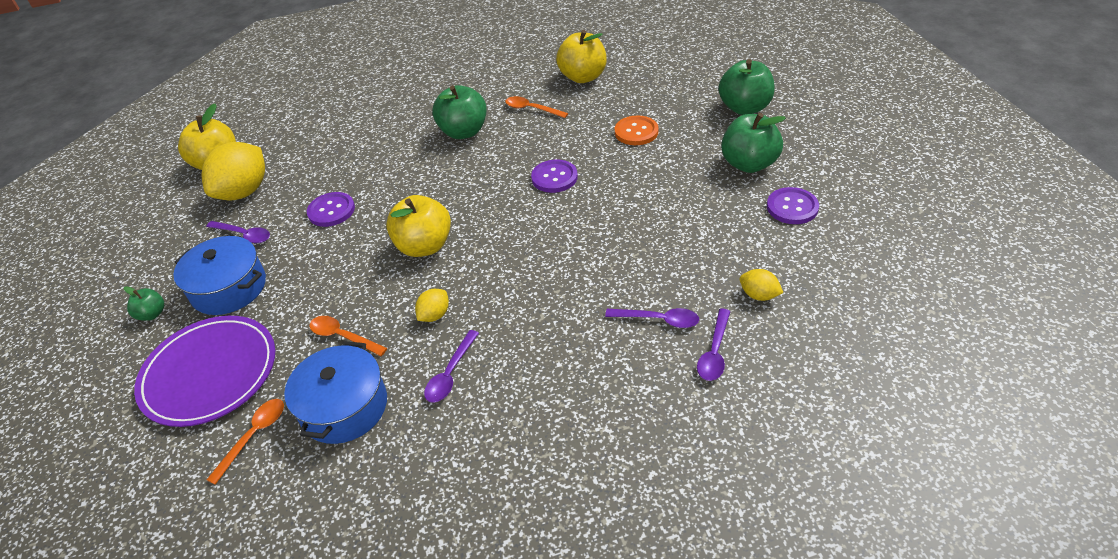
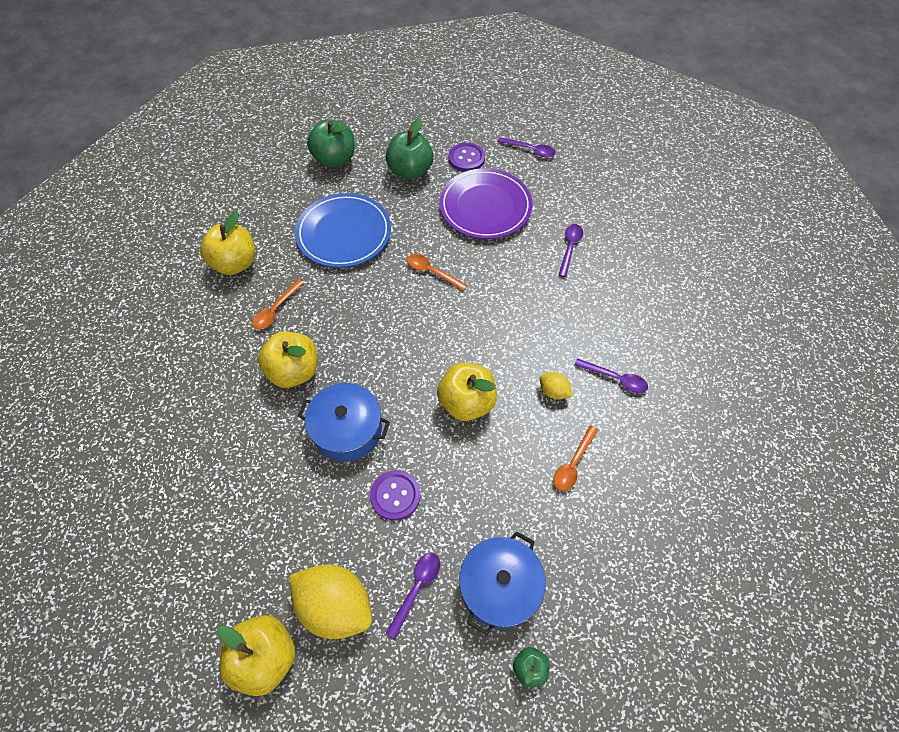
camera: 90 degrees left, 15 degrees up
purple plate [134,316,275,427] -> purple plate moved to [439,168,533,239]
orange spoon [207,399,284,485] -> orange spoon moved to [407,254,467,291]
blue pot [284,341,387,444] -> blue pot moved to [298,383,390,462]
green apple [432,85,487,139] -> yellow apple [258,331,317,388]
purple button [531,160,578,193] -> none
orange button [615,116,659,145] -> blue plate [295,193,391,268]
purple spoon [697,309,731,381] -> purple spoon moved to [497,137,556,157]
yellow lemon [739,269,784,301] -> none

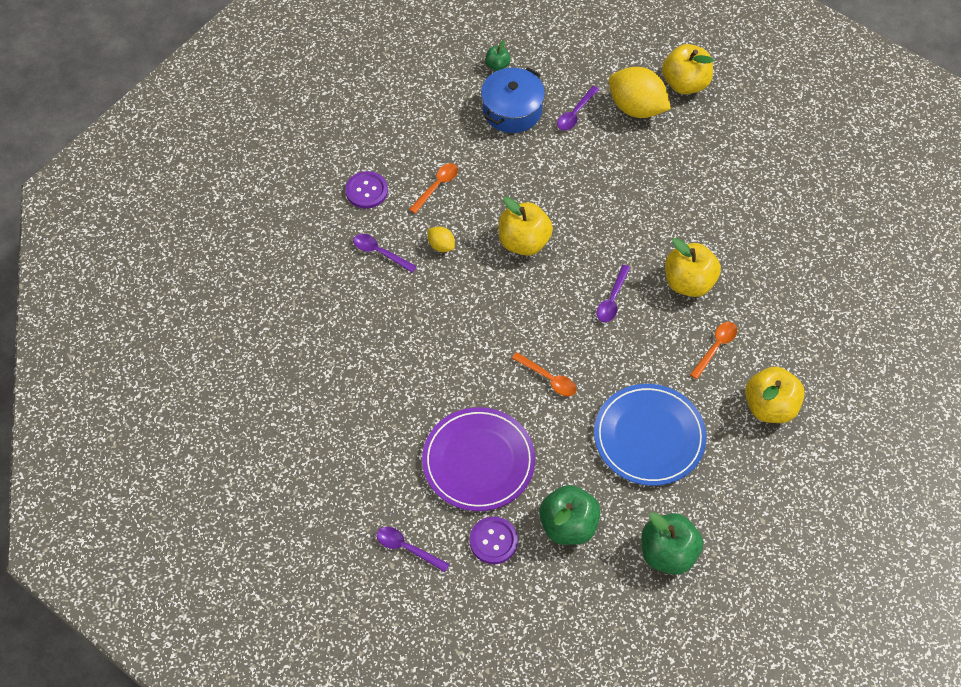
camera: 175 degrees left, 0 degrees up
blue pot [298,383,390,462] -> none
purple button [370,470,420,520] -> purple button moved to [345,171,388,209]
purple spoon [559,224,583,277] -> purple spoon moved to [597,265,630,322]

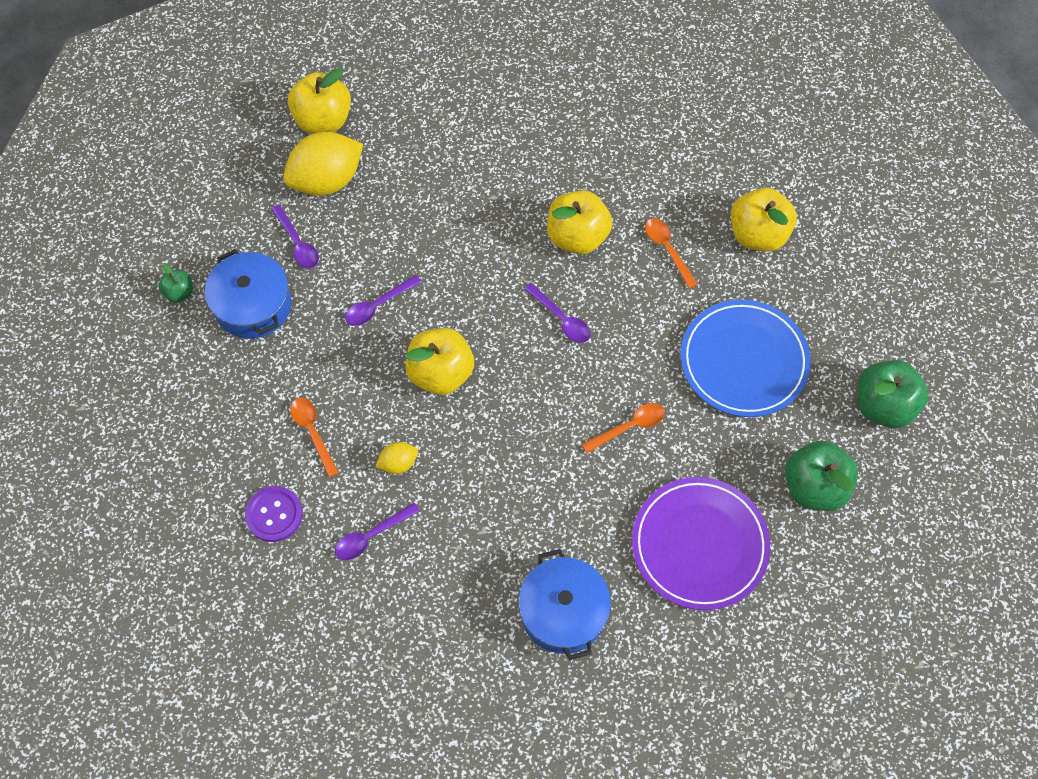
camera: 65 degrees left, 5 degrees up
purple spoon [376,527,450,572] -> purple spoon moved to [345,275,422,326]
purple button [470,517,518,564] -> none
none -> blue pot [519,549,611,660]

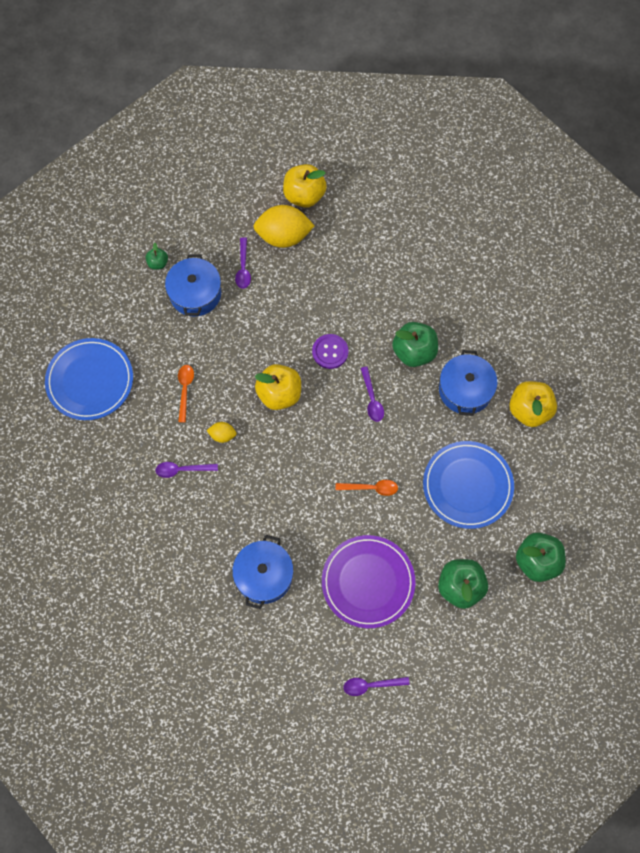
camera: 30 degrees right, 5 degrees up
purple button [245,486,303,542] -> purple button moved to [312,334,348,369]
purple spoon [345,275,422,326] -> purple spoon moved to [343,677,409,696]
yellow apple [547,190,612,255] -> green apple [392,322,438,367]
orange spoon [645,218,698,289] -> blue pot [439,350,498,416]
none -> blue plate [45,338,133,420]

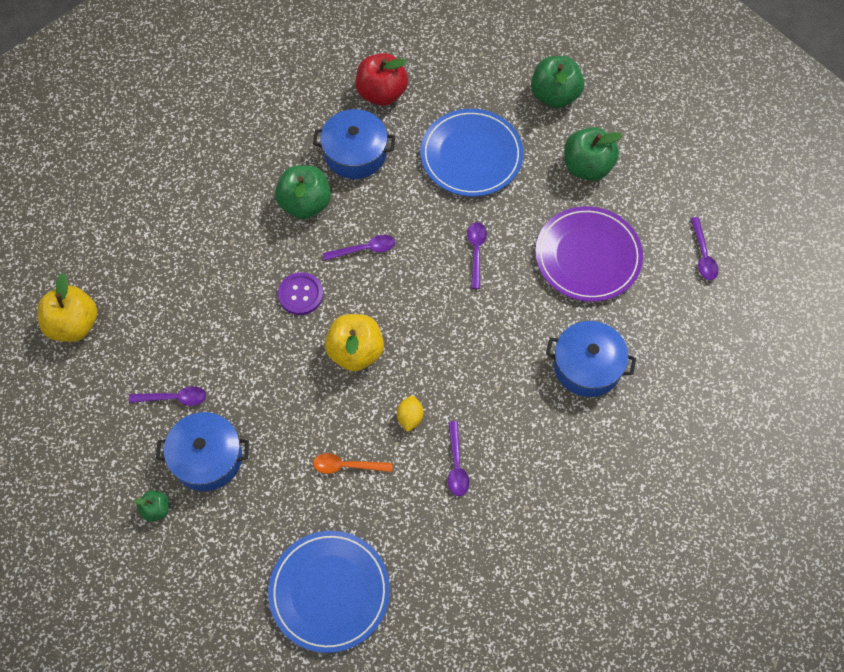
camera: 90 degrees left, 5 degrees down
yellow lemon [253,205,315,248] -> none
orange spoon [336,480,398,496] -> purple spoon [467,222,487,289]
yellow apple [509,381,557,427] -> red apple [356,53,408,106]

